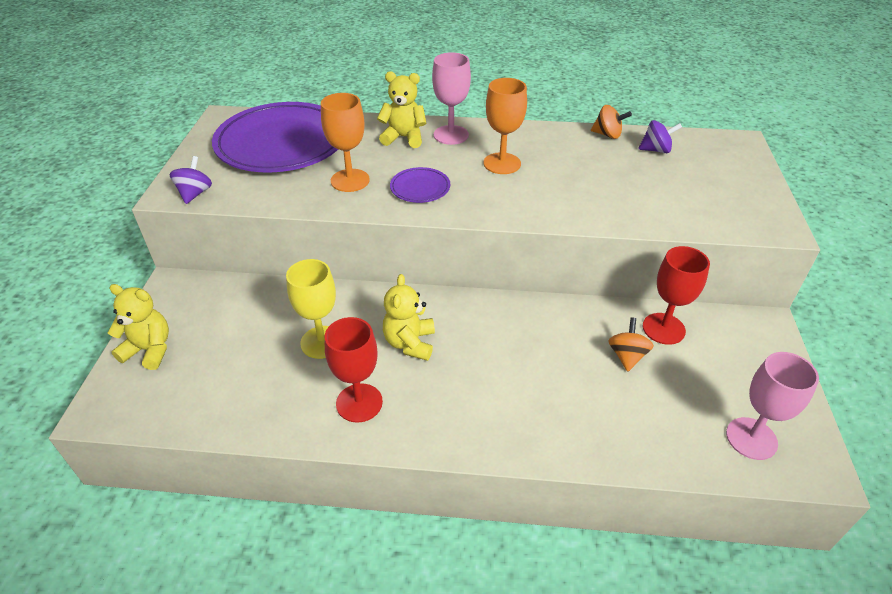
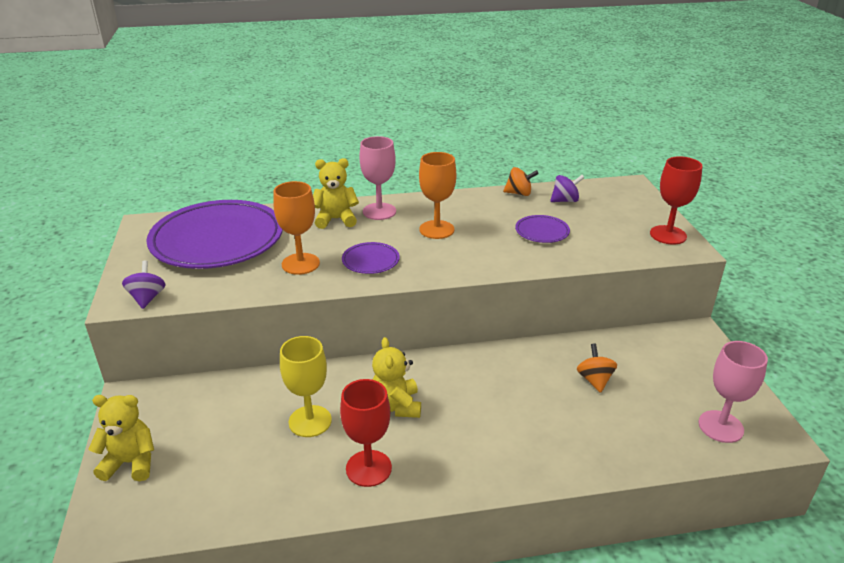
camera: 15 degrees left, 10 degrees down
red goblet [643,246,710,345] -> red goblet moved to [650,156,703,245]
none -> purple plate [515,215,570,243]

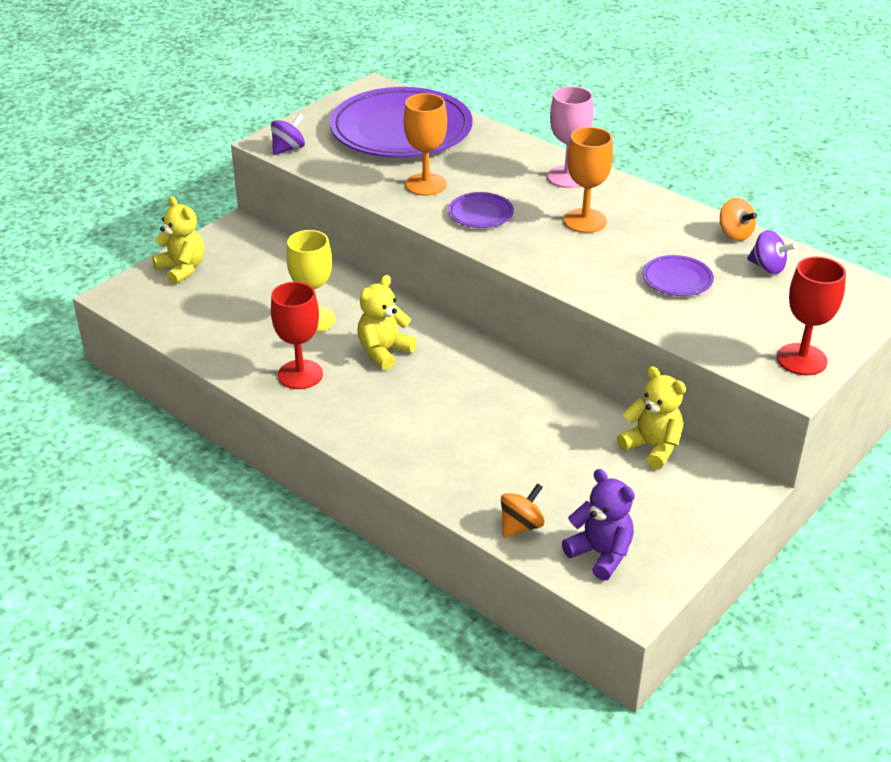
camera: 50 degrees right, 5 degrees up
yellow teddy bear [313,158,359,229] -> yellow teddy bear moved to [617,366,686,469]
orange spinning top [577,343,617,393] -> orange spinning top moved to [501,483,545,538]
pink goblet [698,341,768,443] -> purple teddy bear [562,469,635,581]

